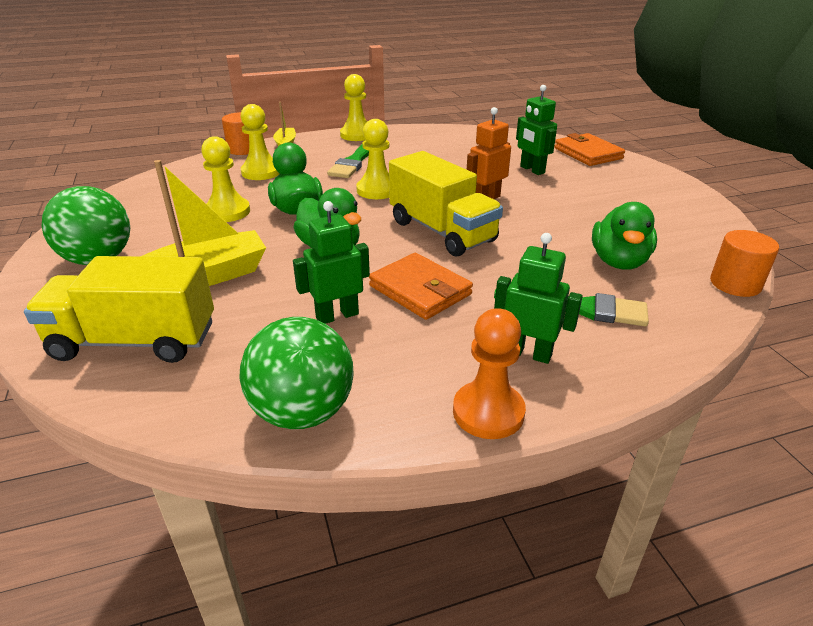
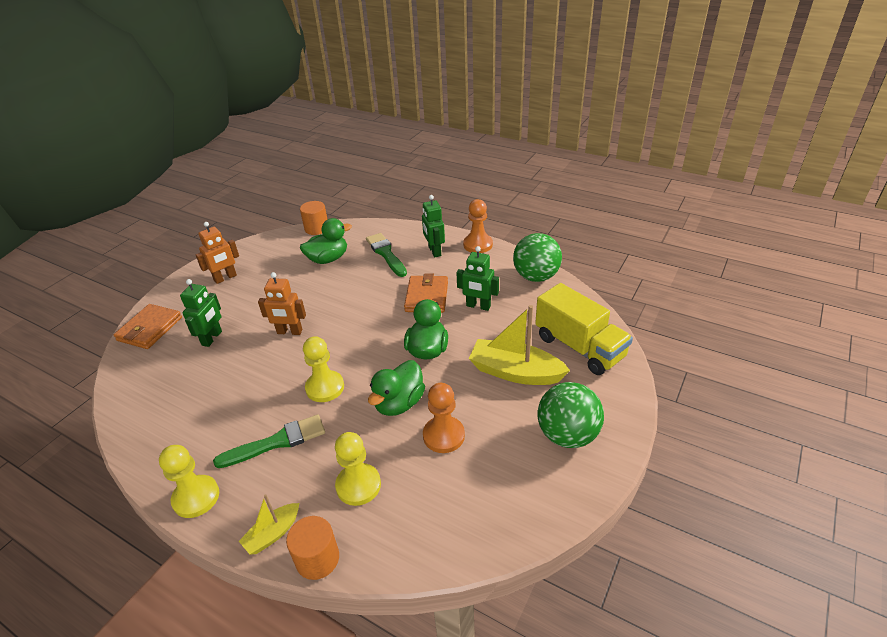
camera: 130 degrees left, 5 degrees up
yellow pawn [201,136,250,222] -> orange pawn [423,383,465,453]
yellow truck [389,151,503,257] -> none
none -> orange robot [196,222,239,284]

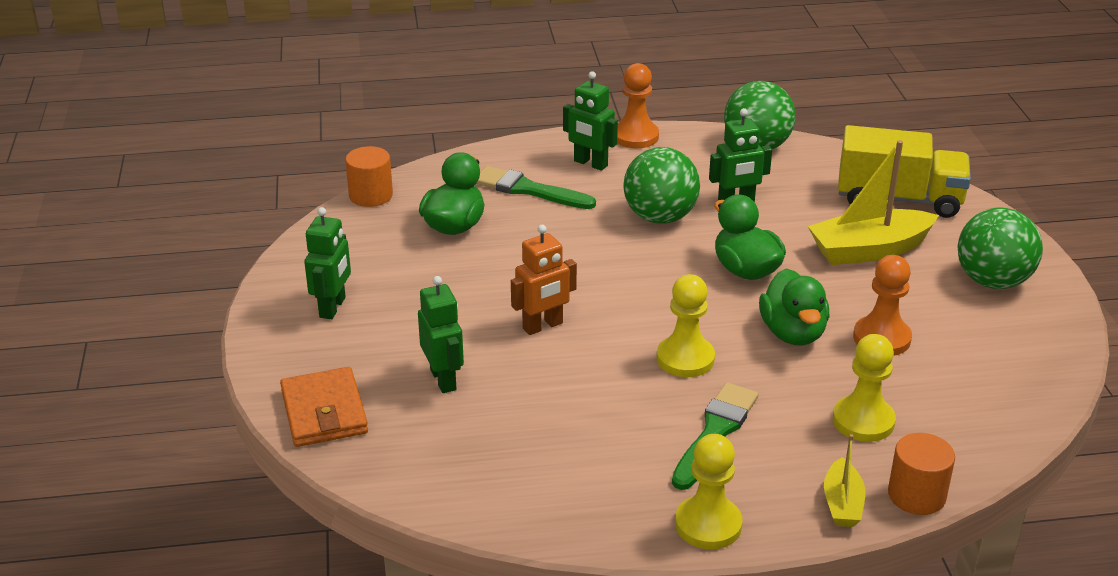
camera: 40 degrees left, 5 degrees down
orange robot [196,222,239,284] -> green robot [304,207,351,319]
orange wallet [404,273,448,313] -> green ball [623,147,700,224]

